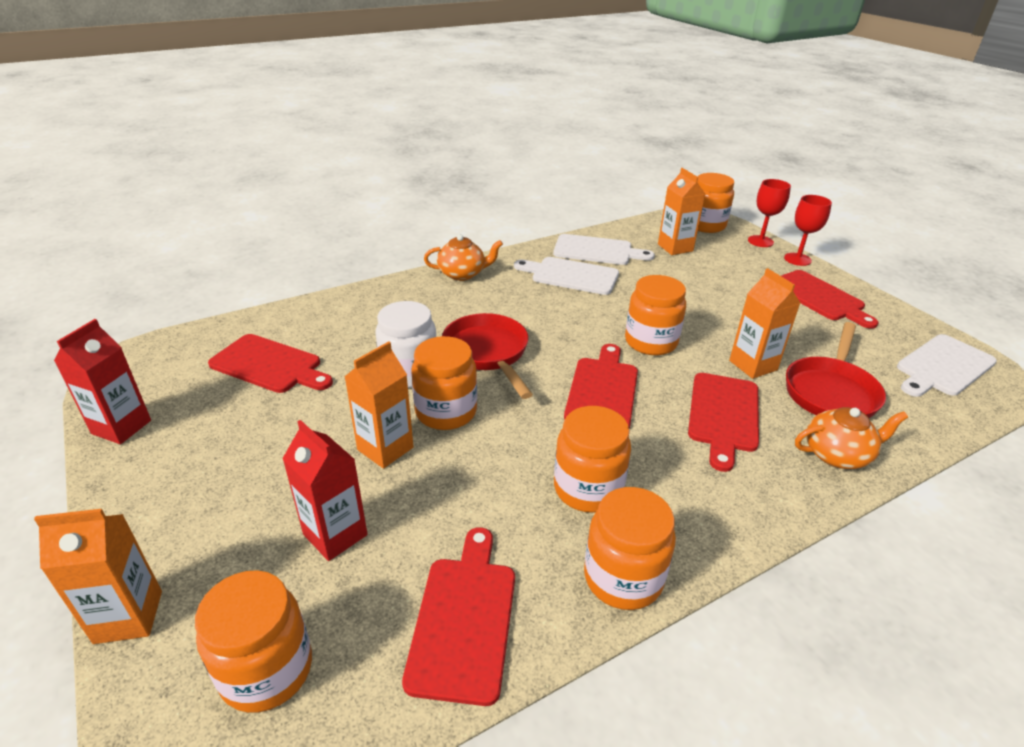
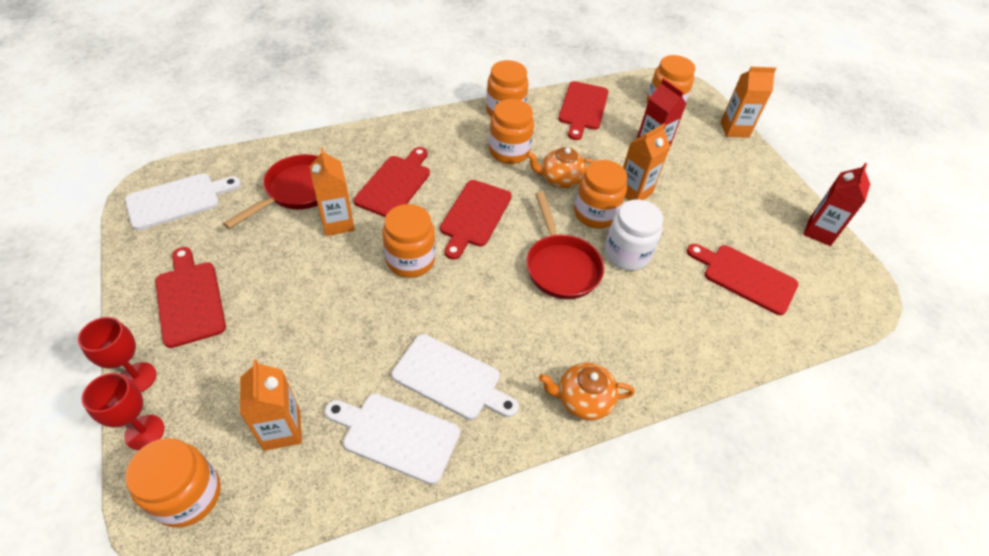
camera: 175 degrees left, 15 degrees up
orange teapot [795,407,908,469] -> orange teapot moved to [526,147,594,188]

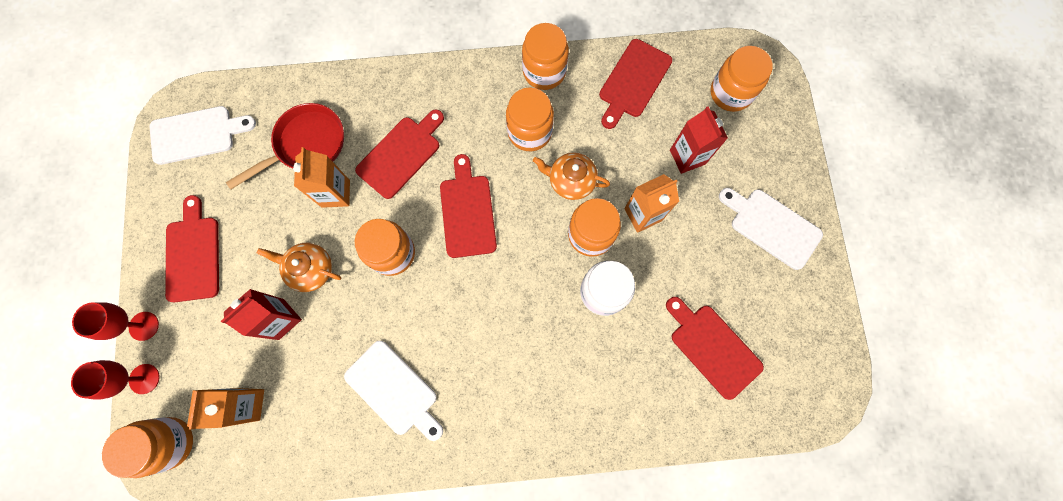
camera: 20 degrees right, 25 degrees up
white cutting board [325,393,460,484] -> white cutting board moved to [719,188,823,270]
red cutting board [440,180,512,260] -> red cutting board turned 135 degrees clockwise [440,154,497,258]
red pan [527,191,604,299] -> none
orange teapot [539,362,635,420] -> orange teapot moved to [257,243,341,292]
orange carton [721,67,777,138] -> none
red carton [803,163,870,246] -> red carton moved to [221,289,302,340]

